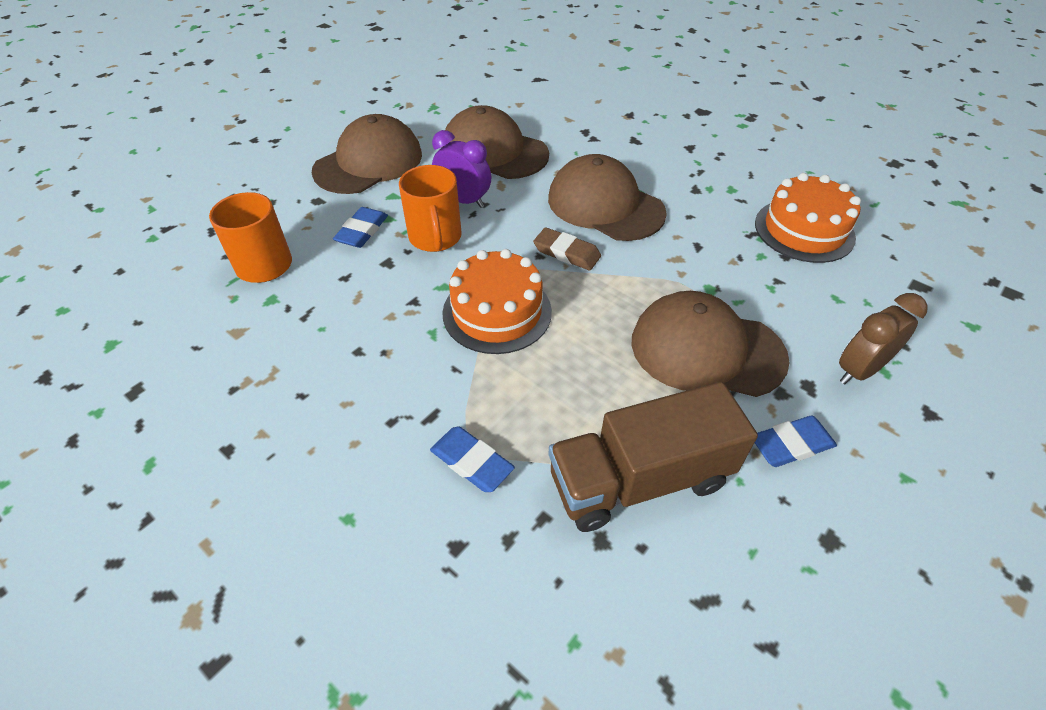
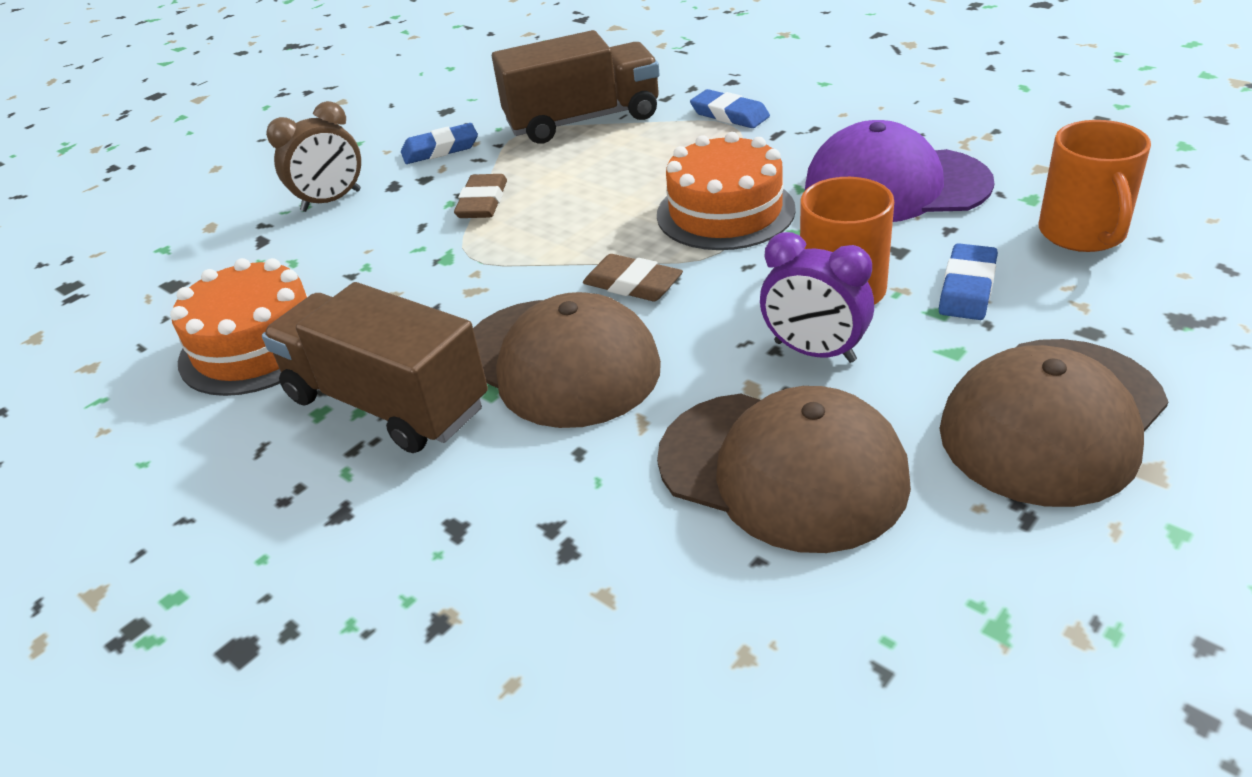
camera: 175 degrees left, 10 degrees down
brown cap [632,291,790,397] -> brown eraser [454,174,507,218]
none -> brown truck [262,282,488,453]
none -> purple cap [805,120,995,222]

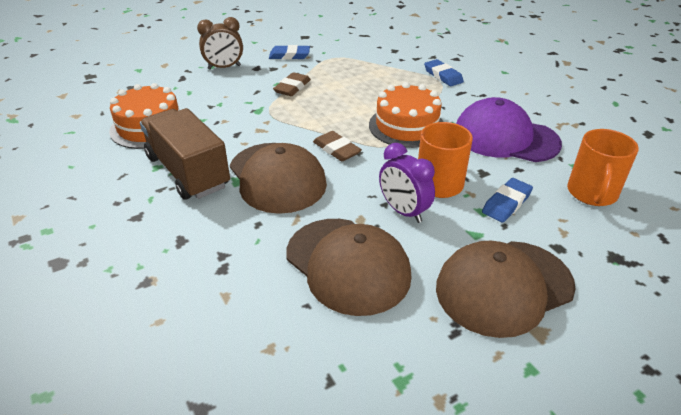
camera: 15 degrees right, 0 degrees up
brown truck [492,30,660,144] -> none

